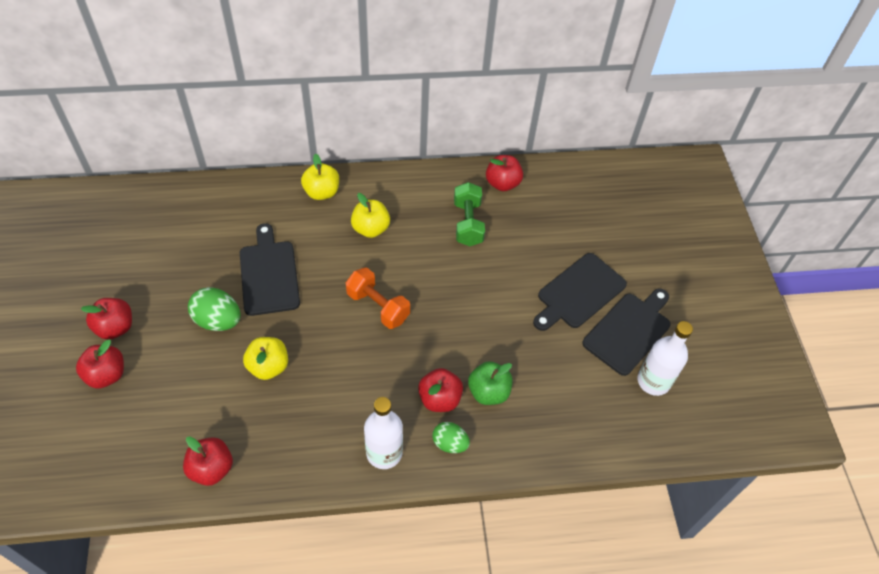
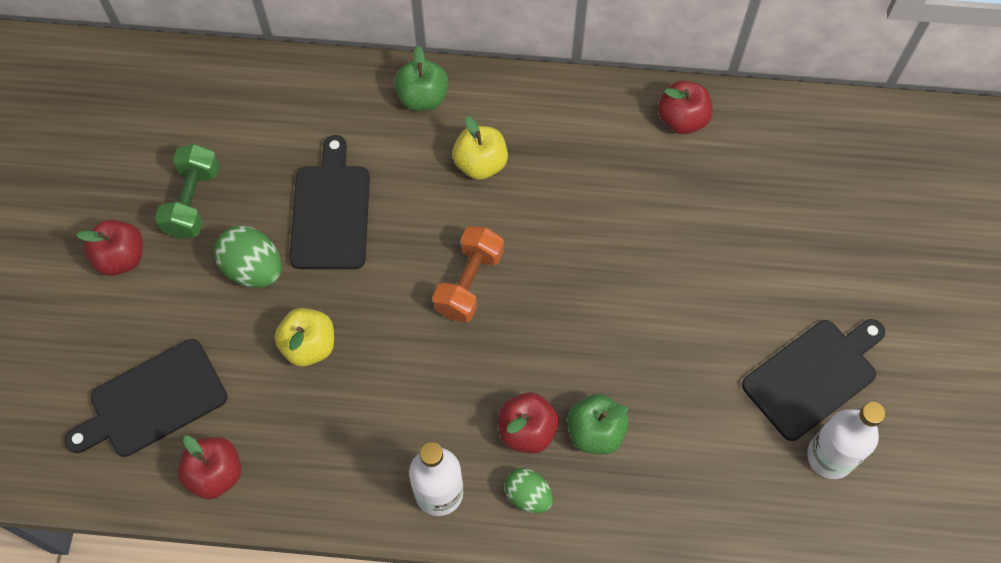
camera: 15 degrees right, 10 degrees up
red apple [76,340,124,389] -> none
yellow apple [301,154,339,200] -> green apple [394,46,449,111]
orange dumbbell [346,268,410,329] -> orange dumbbell turned 60 degrees clockwise [432,226,504,322]
green dumbbell [454,182,485,246] -> green dumbbell moved to [155,144,220,239]
black cutting board [533,253,627,331] -> black cutting board moved to [64,339,227,457]

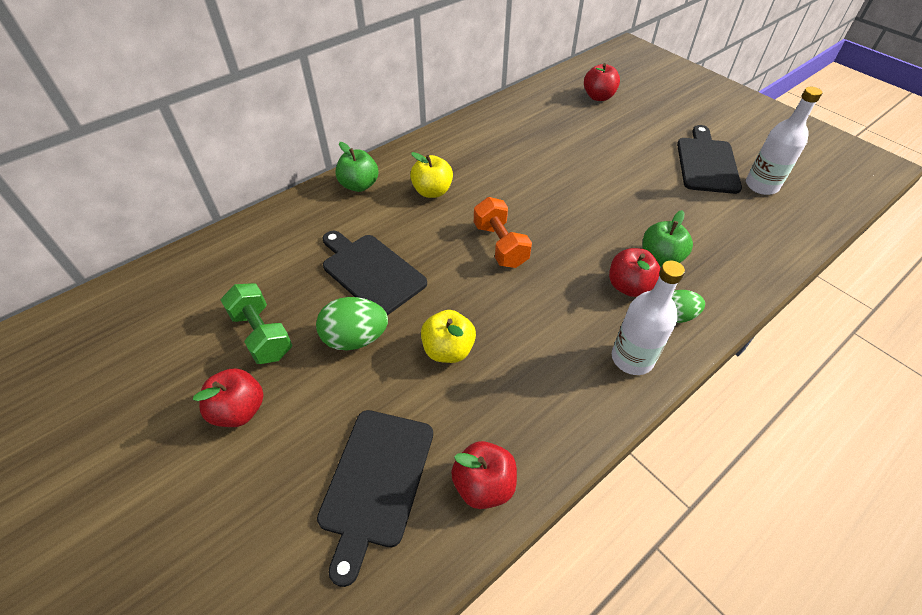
camera: 45 degrees left, 15 degrees down
red apple [658,81,713,134] -> red apple moved to [584,63,620,101]

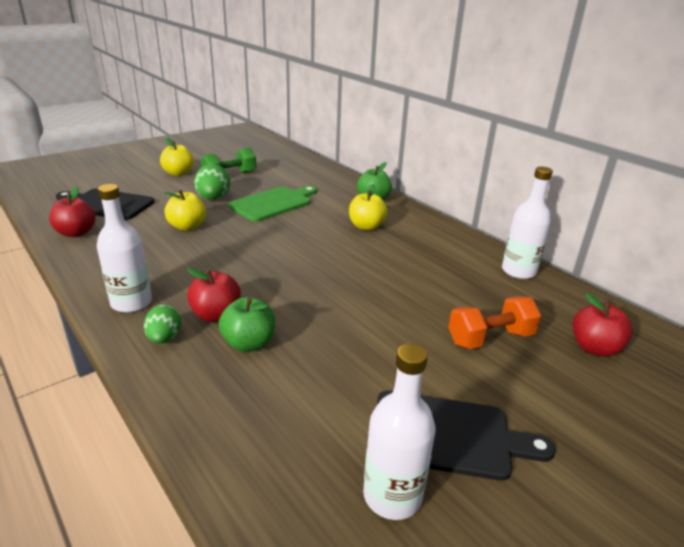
camera: 90 degrees right, 20 degrees down
red apple [193,368,263,427] -> yellow apple [160,138,194,176]
black cutting board [323,231,427,315] -> green cutting board [229,186,317,222]
orange dumbbell [474,197,532,268] -> orange dumbbell moved to [448,296,541,349]
none -> white bottle [502,167,553,279]

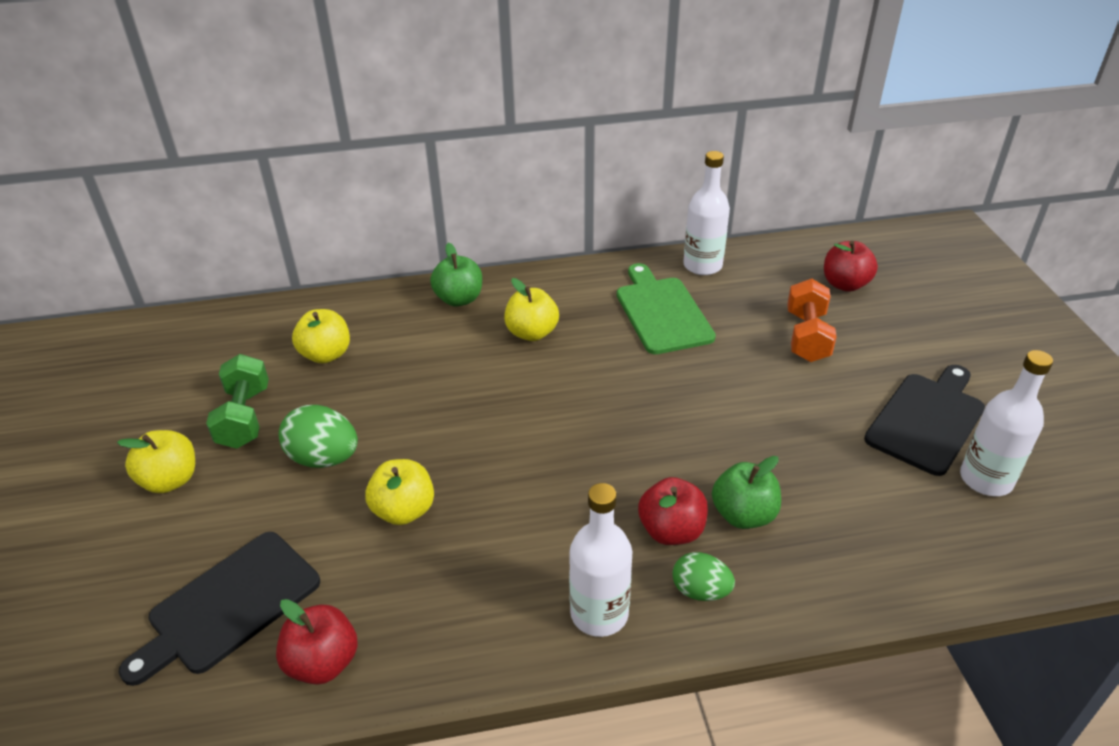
camera: 60 degrees left, 10 degrees up
green cutting board [229,186,317,222] -> green cutting board moved to [617,263,716,354]
none -> yellow apple [292,309,350,364]

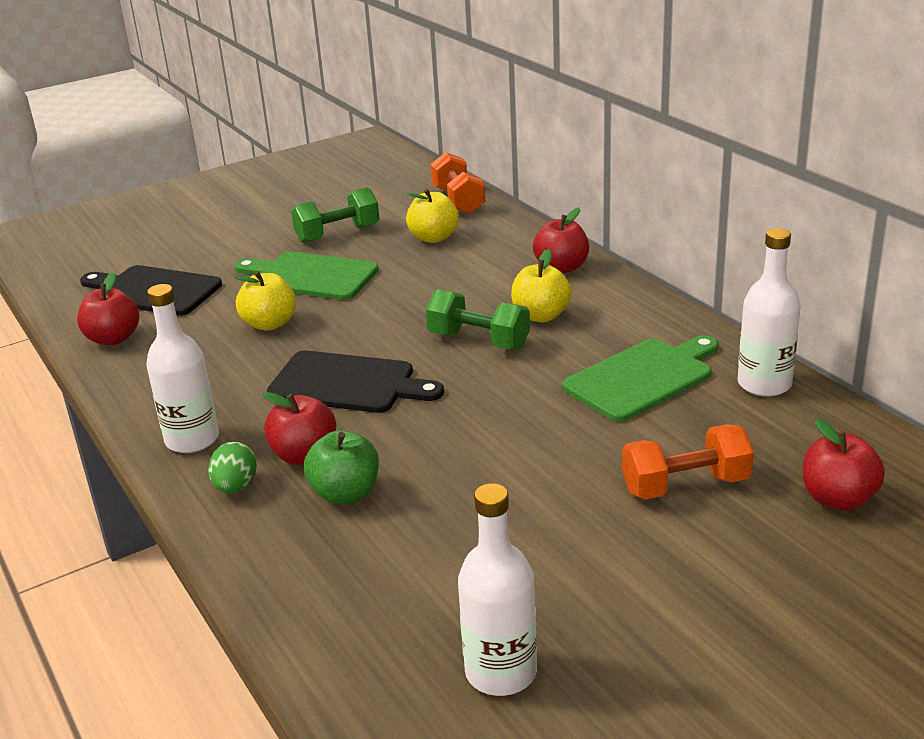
camera: 70 degrees right, 10 degrees down
yellow apple [117,430,195,493] -> none
green egg [279,405,358,468] -> green cutting board [235,251,379,300]
green apple [430,243,482,307] -> red apple [533,208,589,274]
black cutting board [864,365,985,476] -> black cutting board moved to [267,351,444,413]
none -> green dumbbell [426,289,530,350]
none -> orange dumbbell [430,152,485,214]

